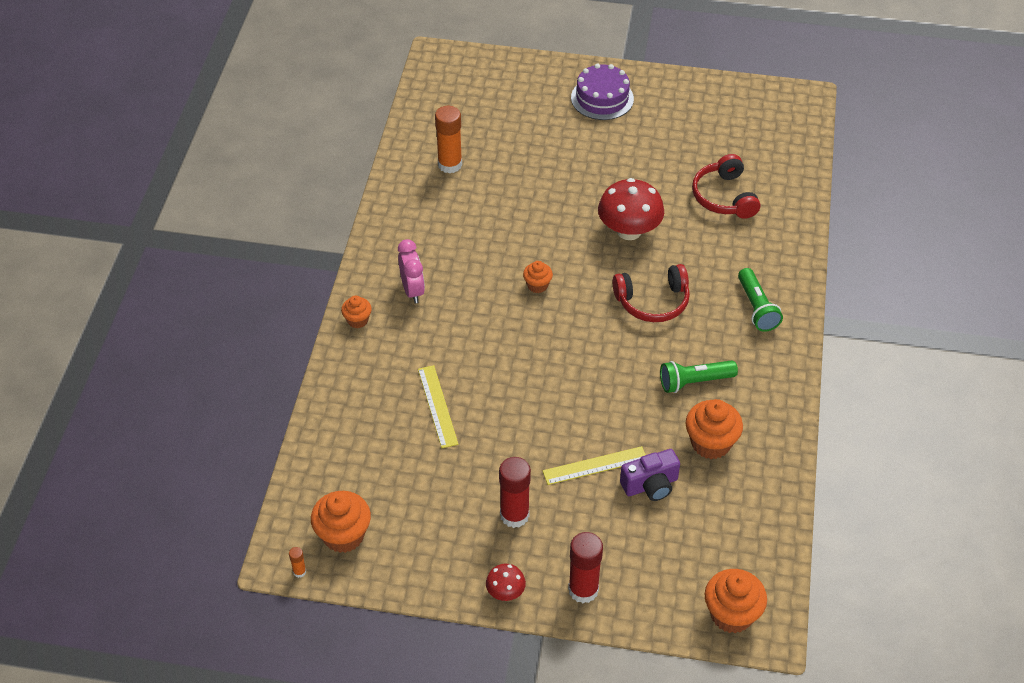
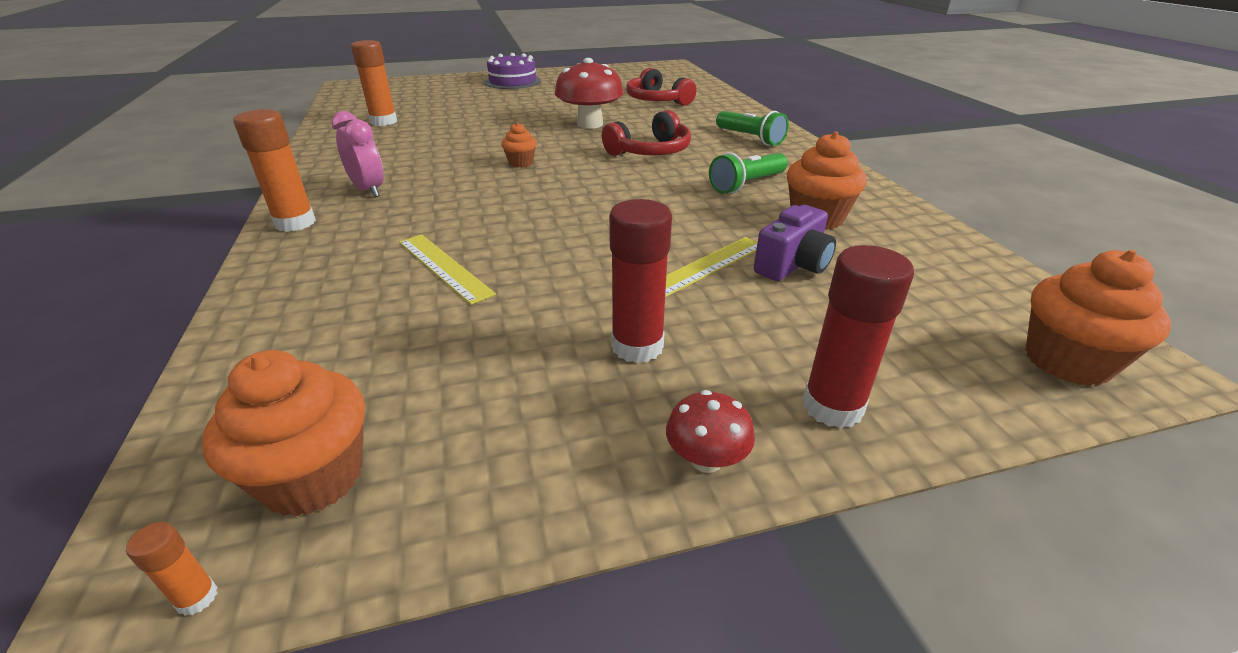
camera: 25 degrees left, 15 degrees down
orange cupcake [341,296,372,328] -> orange glue stick [233,109,316,232]

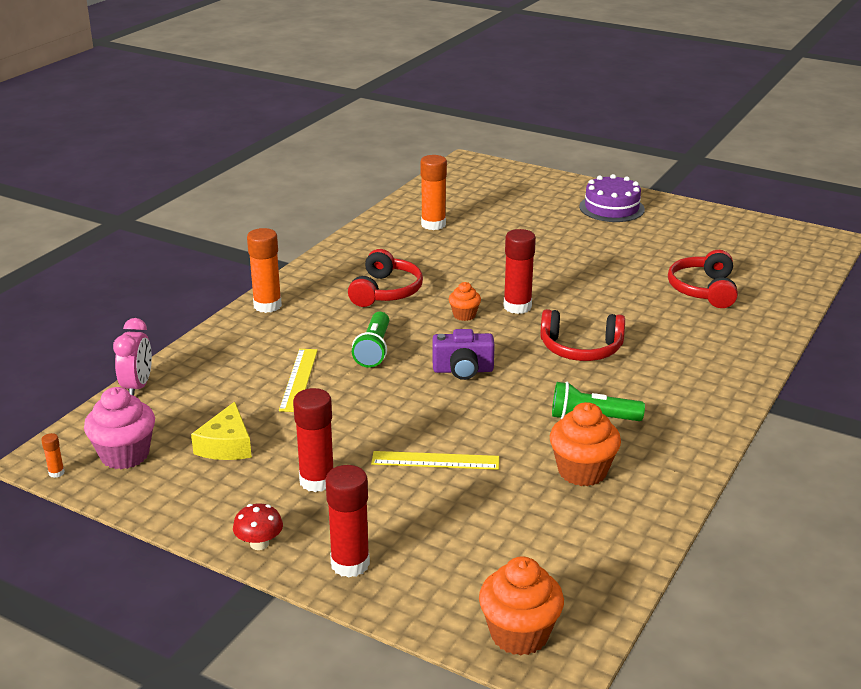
camera: 45 degrees right, 5 degrees down
orange cupcake [202,350,365,517] -> pink cupcake [84,387,155,469]
pink clock [331,111,383,197] -> pink clock moved to [113,318,152,396]
red mushroom [555,58,624,129] -> none
green flashlight [716,111,789,146] -> green flashlight moved to [352,312,389,368]
purple camera [754,205,836,281] -> purple camera moved to [433,329,495,380]
none -> yellow cheese [191,402,252,460]
none -> red headphones [348,249,423,307]
none -> red glue stick [503,229,536,314]

